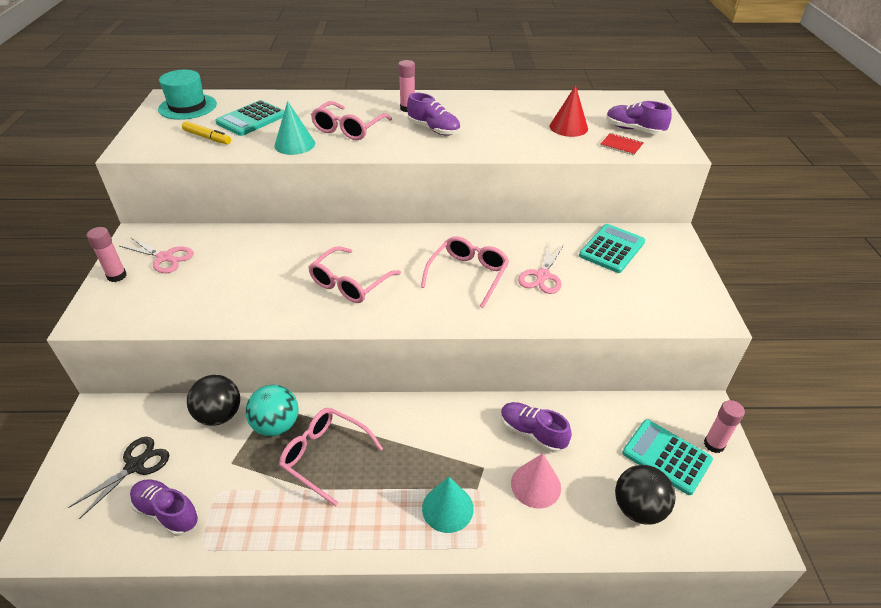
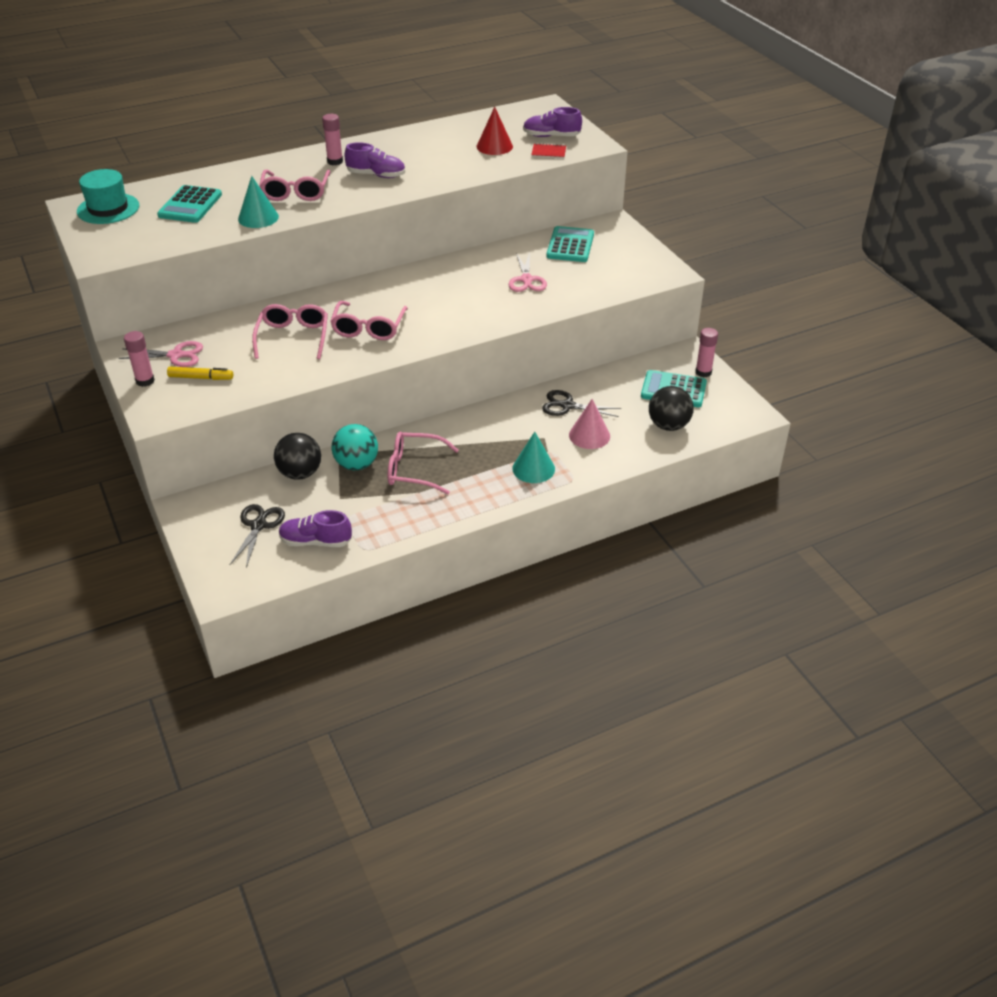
camera: 25 degrees left, 0 degrees up
yellow marker [182,121,231,144] -> yellow marker moved to [167,367,233,380]
pink glasses [421,236,509,308] -> pink glasses moved to [252,304,328,359]
purple shoe [501,402,572,452] -> black scissors [542,390,621,417]

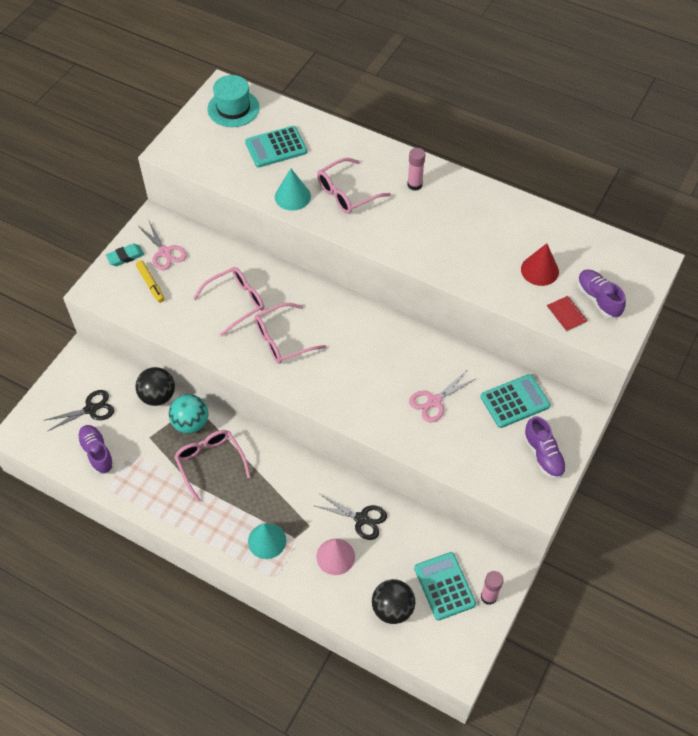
camera: 55 degrees right, 15 degrees up
pink glue stick [124,331,155,387] -> turquoise eraser [106,243,144,266]
purple shoe [344,142,405,178] -> purple shoe moved to [523,416,567,479]
black scissors [542,390,621,417] -> black scissors turned 135 degrees clockwise [316,494,387,540]

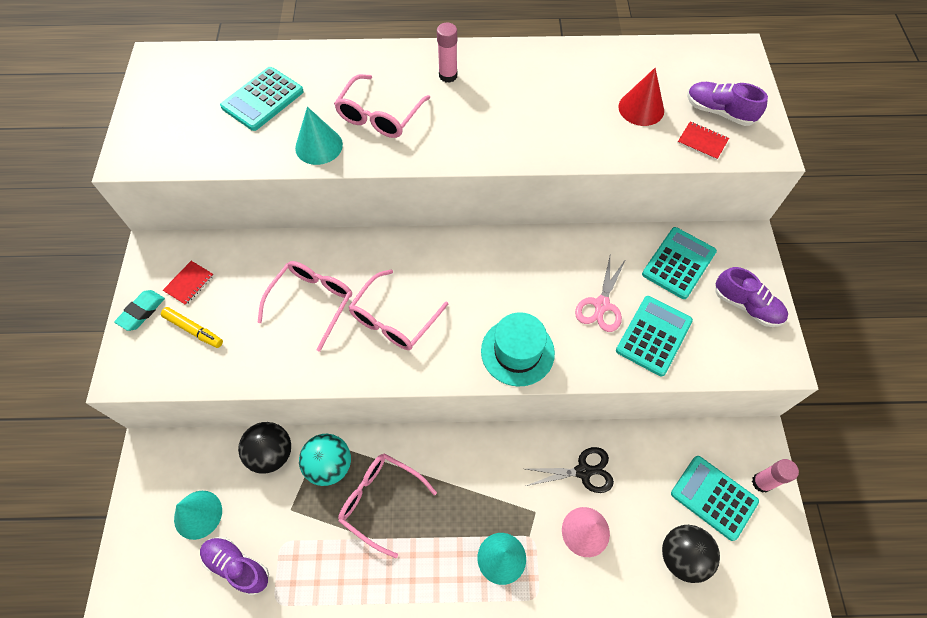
camera: 30 degrees left, 5 degrees up
black scissors [43,390,114,431] -> turquoise cone [174,491,222,540]
pink scissors [138,219,187,270] -> red notebook [163,261,214,305]
turquoise hat [207,75,260,127] -> turquoise hat moved to [481,312,555,387]
none -> turquoise calculator [616,296,693,376]

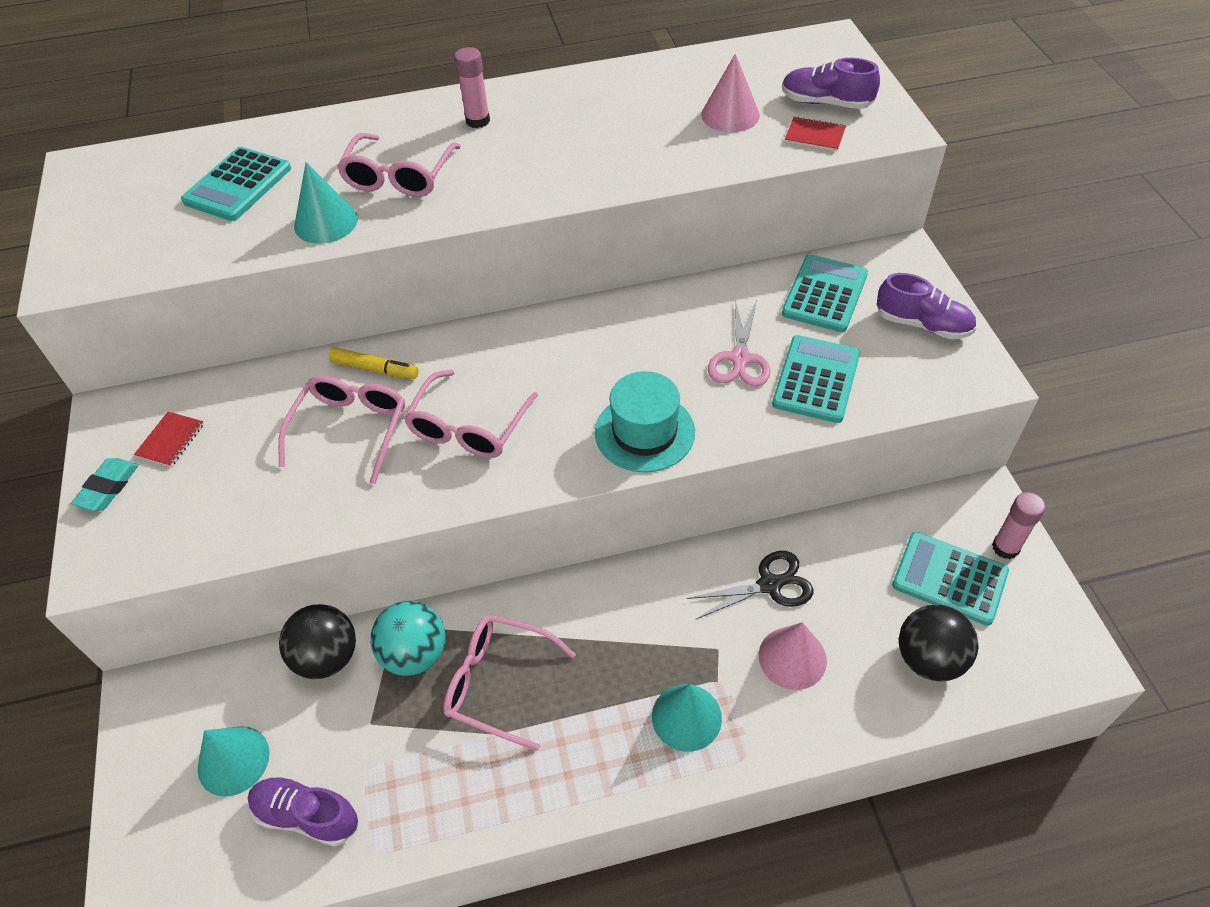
camera: 10 degrees left, 10 degrees down
yellow marker [161,307,223,348] -> yellow marker moved to [329,347,419,379]
red cone [618,68,664,126] -> pink cone [701,54,760,132]

